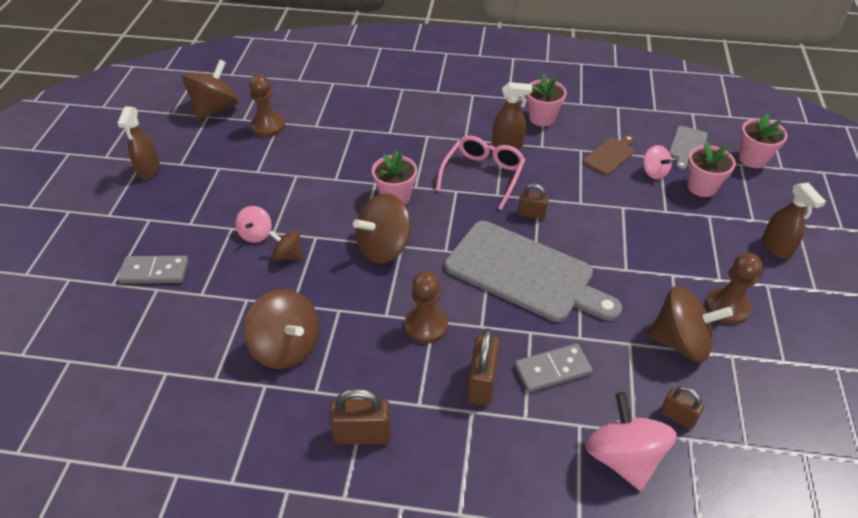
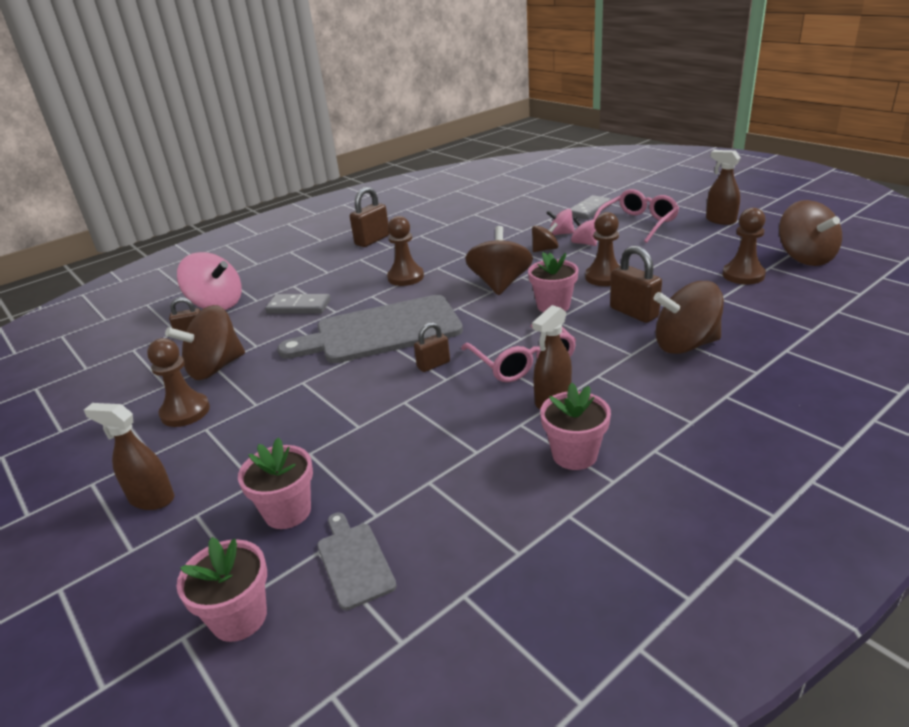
camera: 135 degrees right, 15 degrees down
brown spinning top [244,289,319,369] -> brown spinning top moved to [653,281,724,354]
brown padlock [468,328,500,406] -> brown padlock moved to [610,245,662,323]
grey domino [514,343,593,392] -> grey domino turned 75 degrees clockwise [265,294,331,314]
brown cutting board [583,135,635,175] -> none
pink spinning top [643,145,672,179] -> pink spinning top moved to [547,209,574,235]
none -> brown pawn [585,212,619,286]
none -> pink glasses [593,189,679,243]

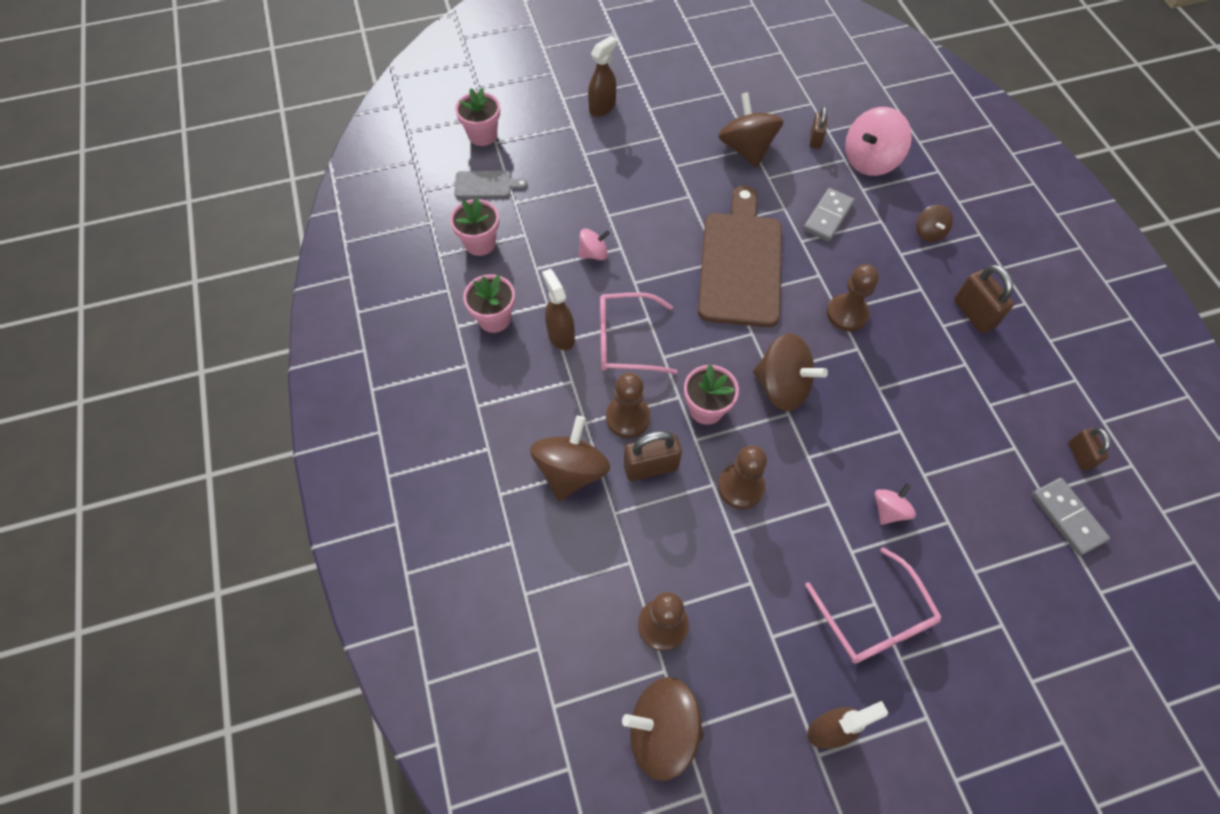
camera: 110 degrees right, 30 degrees up
brown pawn [147,338,210,427] -> brown pawn moved to [606,373,650,438]
pink flower pot [238,438,313,529] -> pink flower pot moved to [450,197,499,256]
grey cutting board [277,295,463,363] -> brown cutting board [698,185,782,327]
brown padlock [414,322,450,372] -> brown padlock moved to [1068,428,1110,470]
brown spinning top [532,223,559,252] -> brown spinning top moved to [916,205,953,242]
grey domino [570,195,612,220] -> grey domino moved to [1032,478,1110,556]
pink spinning top [571,217,597,246] -> pink spinning top moved to [578,229,610,260]

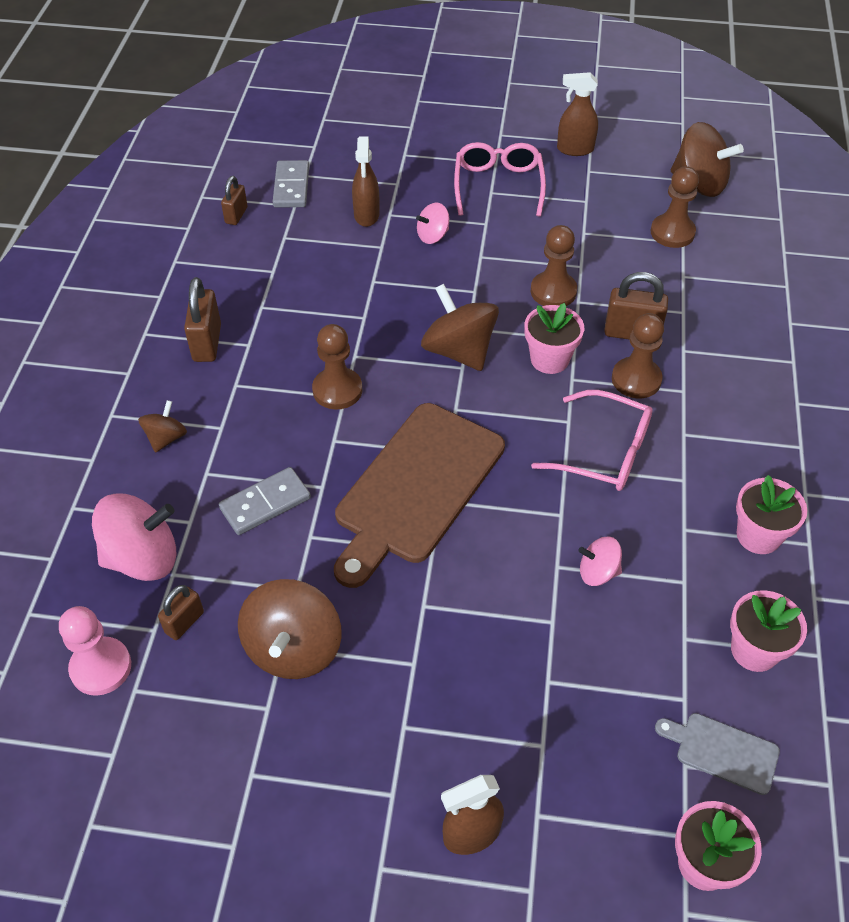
camera: 155 degrees left, 10 degrees down
brown spinning top [530,416,610,501] -> none
brown spray bottle [542,269,575,350] -> brown spray bottle moved to [352,137,380,227]
none -> pink pawn [59,606,131,696]

